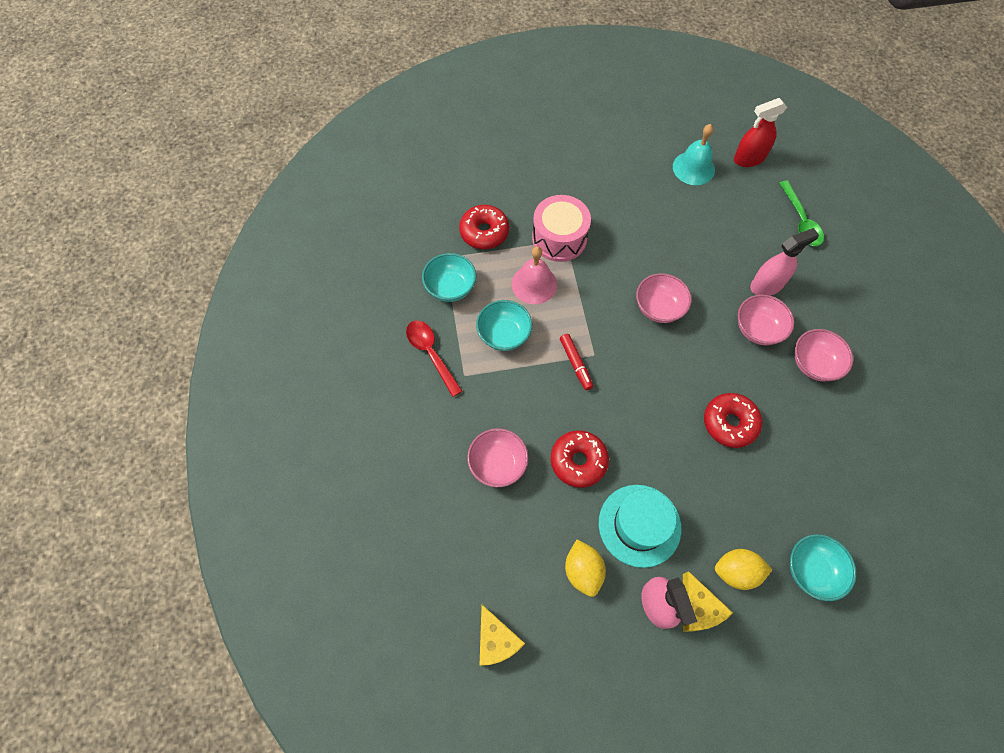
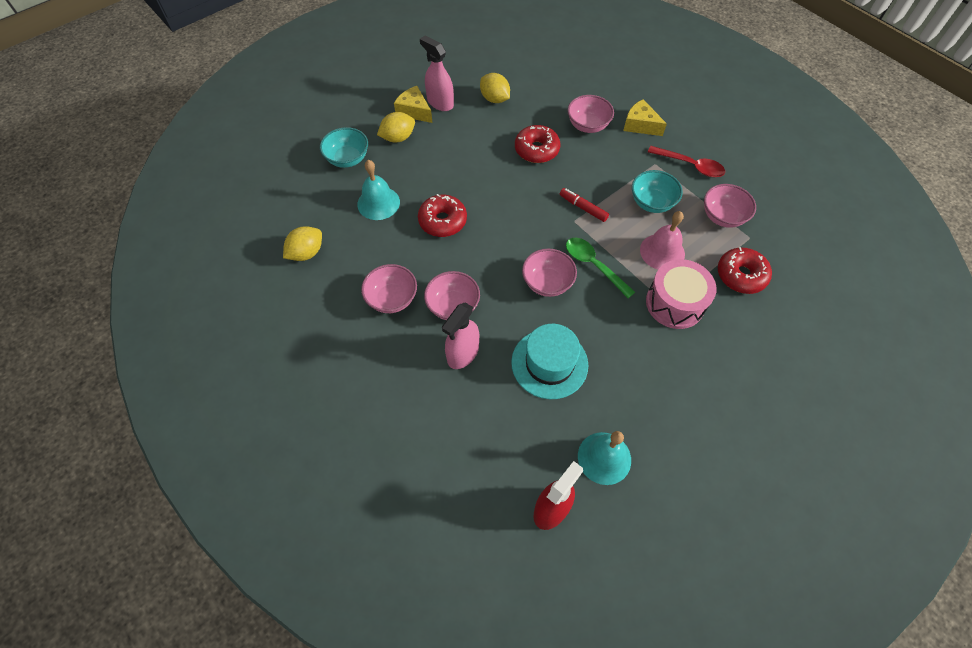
camera: 150 degrees right, 5 degrees down
turquoise bowl [422,253,476,302] -> pink bowl [704,184,756,228]
yellow cheese [479,605,525,666] -> yellow cheese moved to [623,99,667,136]
turquoise hat [599,485,681,568] -> turquoise hat moved to [511,324,588,399]
green spoon [779,181,824,246] -> green spoon moved to [566,238,635,298]
none -> yellow lemon [283,226,322,261]
none -> turquoise bell [357,160,400,220]

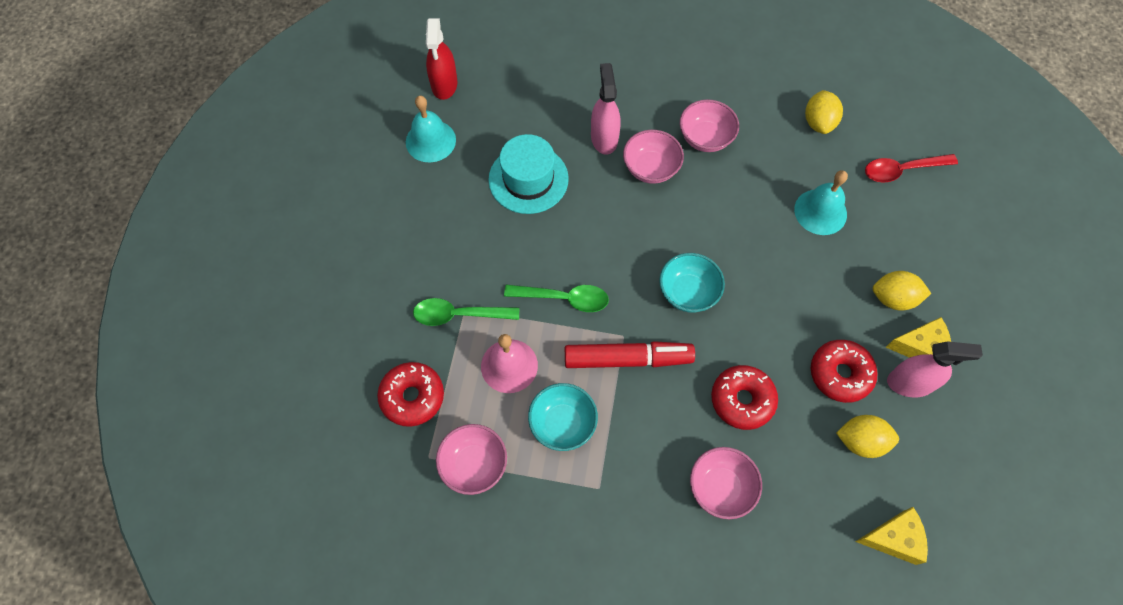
camera: 140 degrees right, 5 degrees up
turquoise bowl [320,127,368,168] -> turquoise bowl moved to [659,253,725,313]
yellow lemon [377,112,415,142] -> yellow lemon turned 75 degrees clockwise [873,271,931,311]
red donut [418,194,467,237] -> red donut moved to [811,340,878,403]
pink bowl [522,248,577,297] -> none
red marker [559,188,609,222] -> red marker [565,341,695,368], size x1.77
yellow cheese [623,99,667,136] -> yellow cheese moved to [855,507,928,565]
pink drum [646,259,716,329] -> green spoon [413,298,519,326]
red spoon [648,146,725,177] -> red spoon moved to [865,154,958,183]

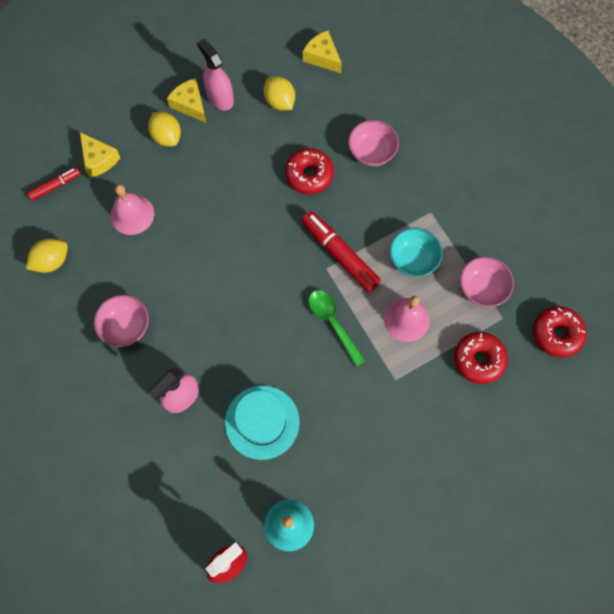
camera: 130 degrees left, 5 degrees up
green spoon [413,298,519,326] -> none
pink bowl [623,130,684,184] -> none
turquoise bowl [659,253,725,313] -> none
turquoise bell [794,170,848,235] -> pink bell [110,184,154,235]
red donut [811,340,878,403] -> red donut moved to [533,306,587,358]
red spoon [865,154,958,183] -> red marker [27,167,81,201]
none -> yellow cheese [80,132,120,178]

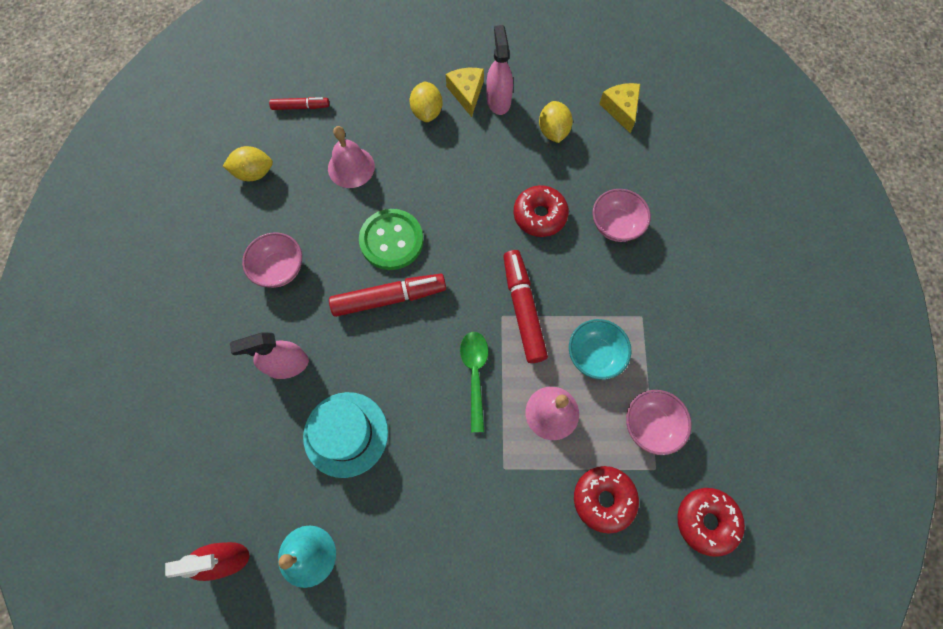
camera: 30 degrees right, 0 degrees up
yellow cheese [80,132,120,178] -> none
none -> red marker [329,274,446,317]
none -> green button [359,209,424,270]

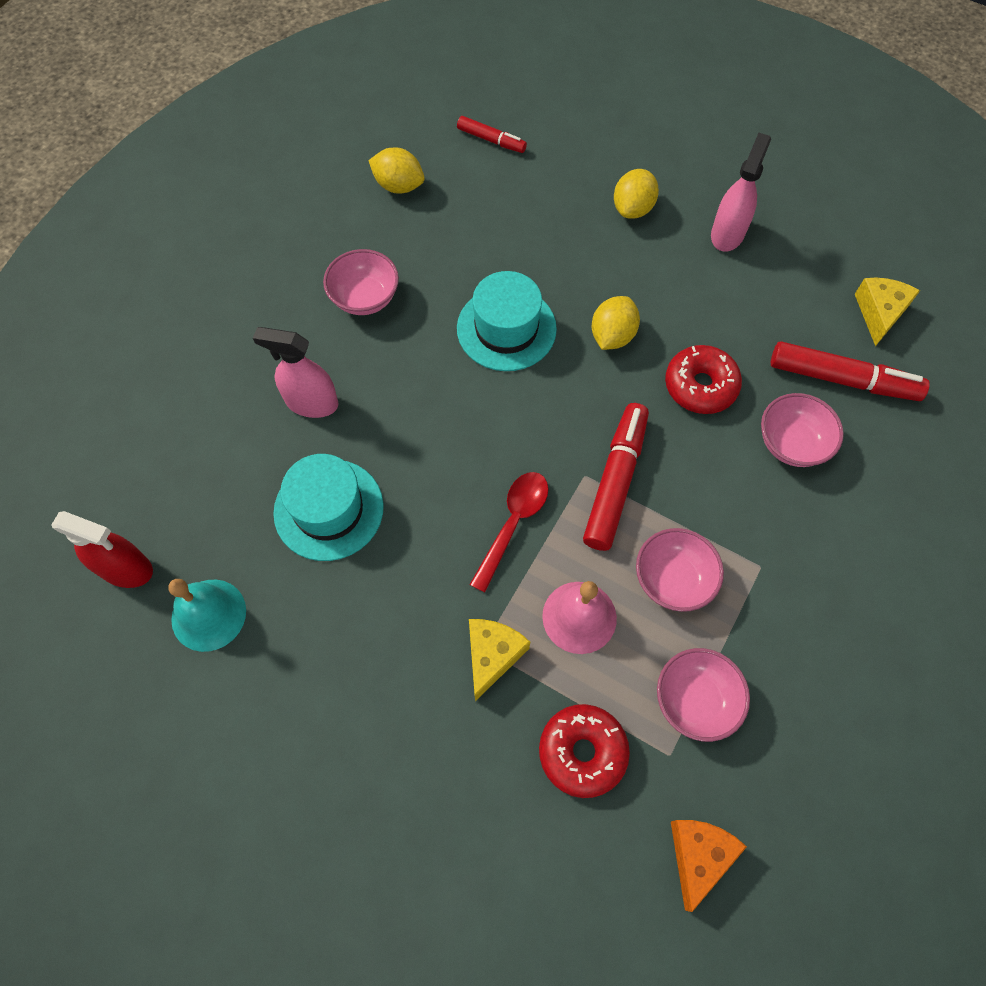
camera: 30 degrees right, 5 degrees down
pink bell [328,126,375,188] -> none
red marker [329,274,446,317] -> red marker moved to [771,341,930,401]
green button [359,209,424,270] -> turquoise hat [457,271,557,371]
yellow cheese [446,68,484,117] -> yellow cheese moved to [469,619,530,701]
green spoon [460,332,488,432] -> red spoon [469,472,548,592]
yellow lemon [539,101,573,143] -> yellow lemon moved to [592,296,640,350]
turquoise bowl [569,319,632,380] -> pink bowl [636,528,724,612]
red donut [677,488,745,557] -> orange cheese [671,820,747,912]

